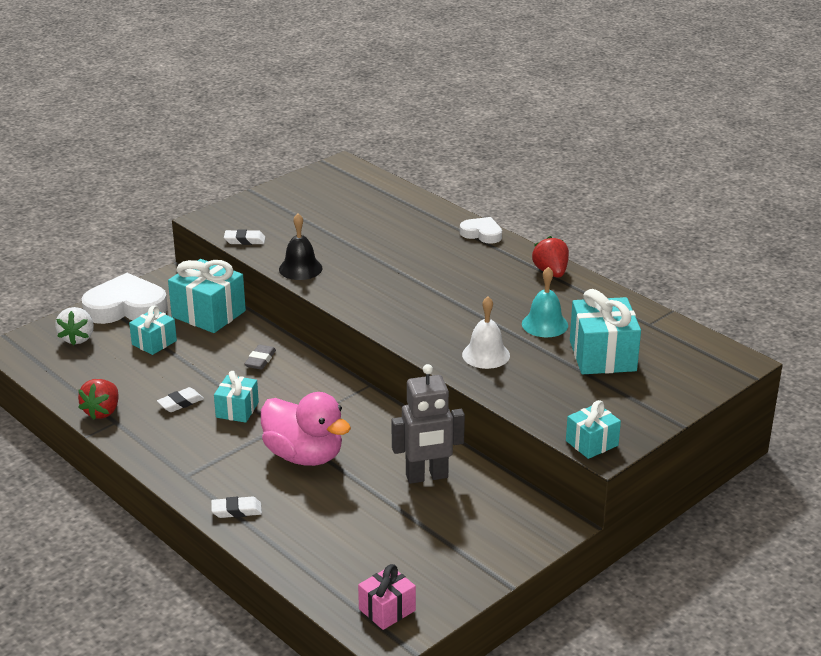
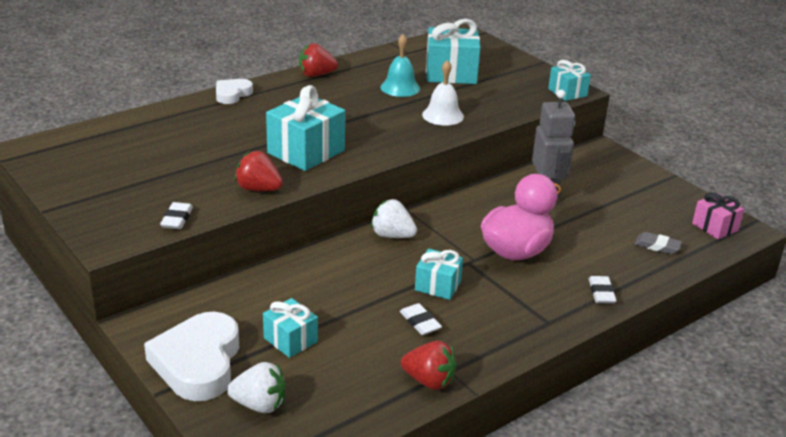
camera: 85 degrees left, 0 degrees up
turquoise gift [168,259,246,333] -> turquoise gift moved to [266,85,345,171]
grey eraser [245,345,276,370] -> grey eraser moved to [634,232,682,254]
black bell [279,213,322,280] -> red strawberry [235,151,283,191]
none -> white strawberry [371,199,417,238]

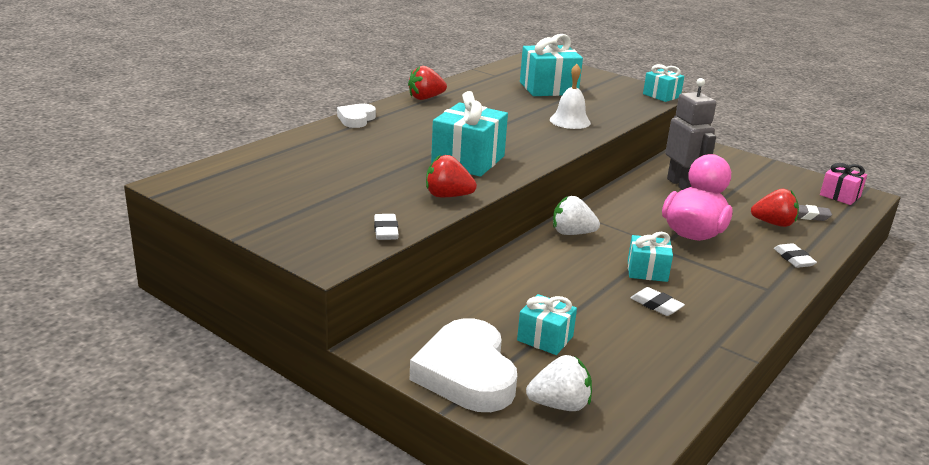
camera: 15 degrees left, 5 degrees down
turquoise bell [380,34,420,97] -> none
red strawberry [401,341,457,390] -> red strawberry moved to [751,189,799,227]

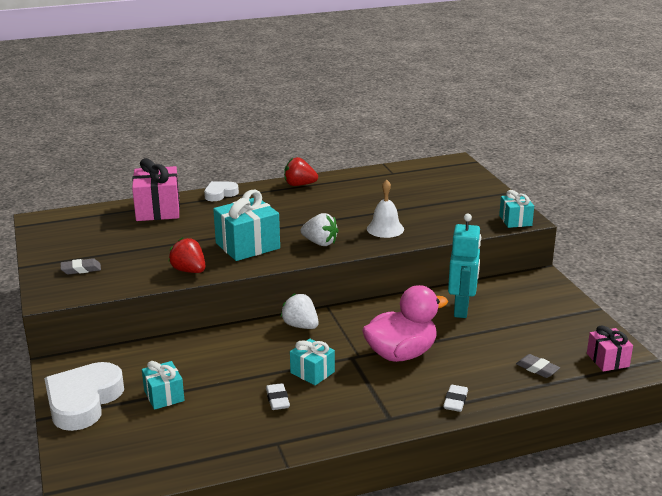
camera: 35 degrees right, 0 degrees up
white eraser [374,214,399,240] -> none
turquoise gift [520,34,583,96] -> none
white strawberry [526,355,592,411] -> white strawberry moved to [300,213,338,246]
grey robot [665,78,716,190] -> turquoise robot [448,214,481,318]
red strawberry [751,189,799,227] -> none
none -> grey eraser [60,258,101,274]
none -> pink gift [132,158,180,221]

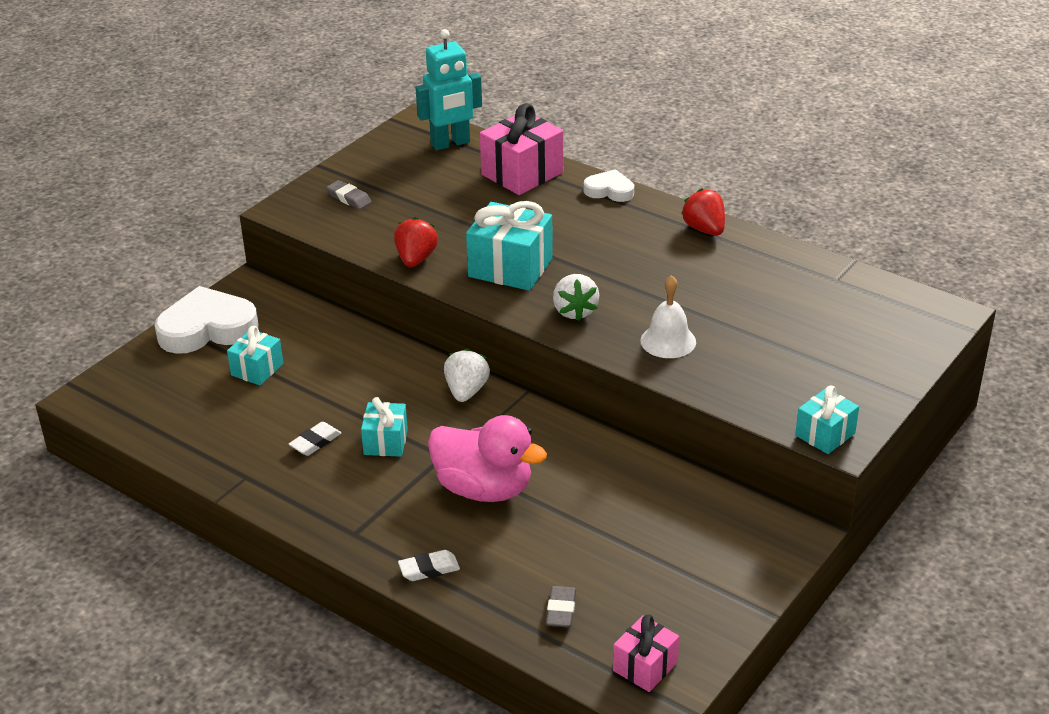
camera: 55 degrees right, 10 degrees up
turquoise robot [448,214,481,318] -> turquoise robot moved to [415,29,482,150]

